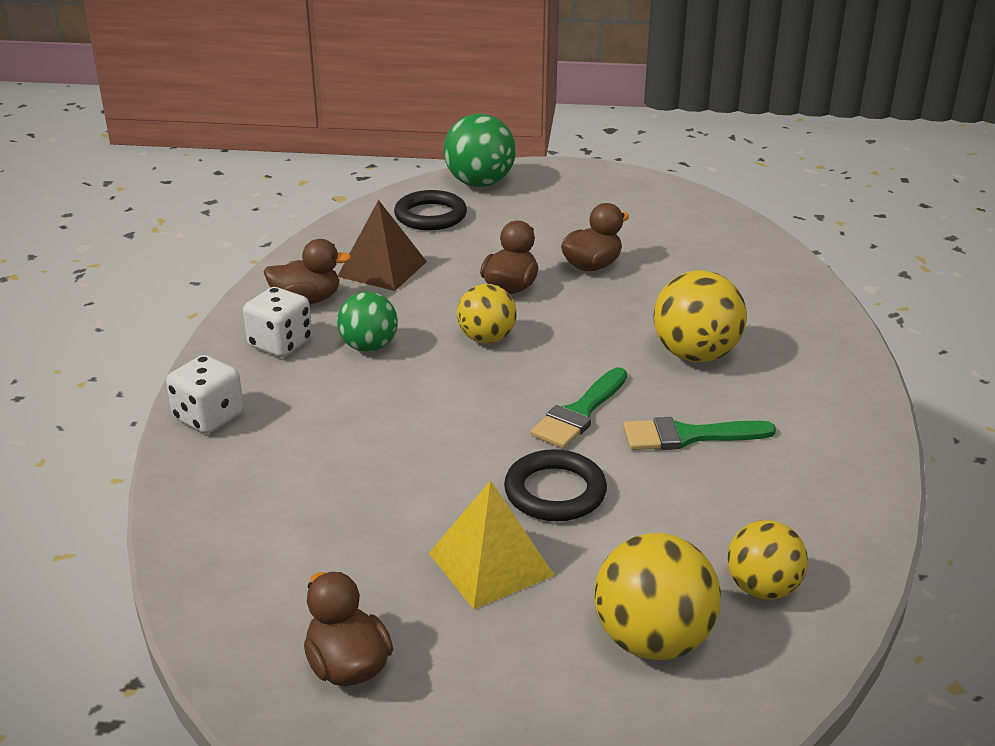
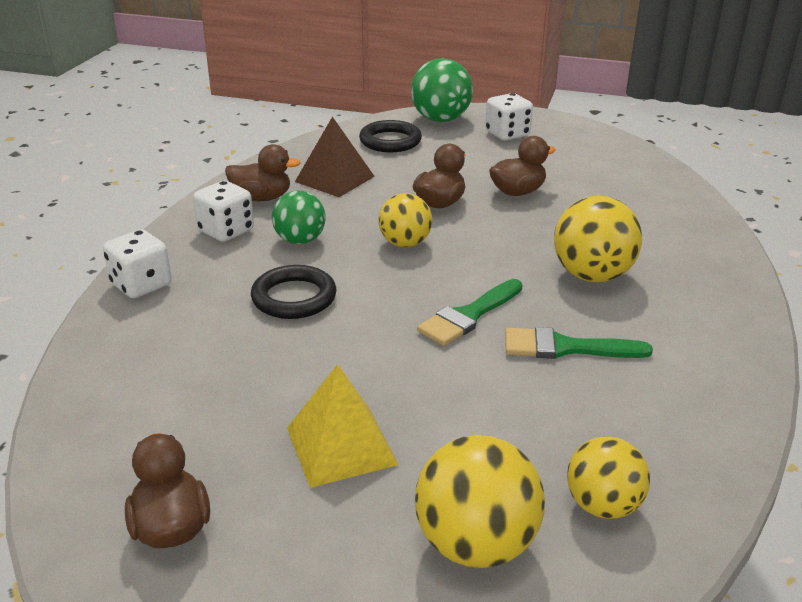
camera: 10 degrees right, 0 degrees up
black ring [504,449,607,521] -> black ring moved to [251,265,337,319]
none -> white dice [485,93,533,140]

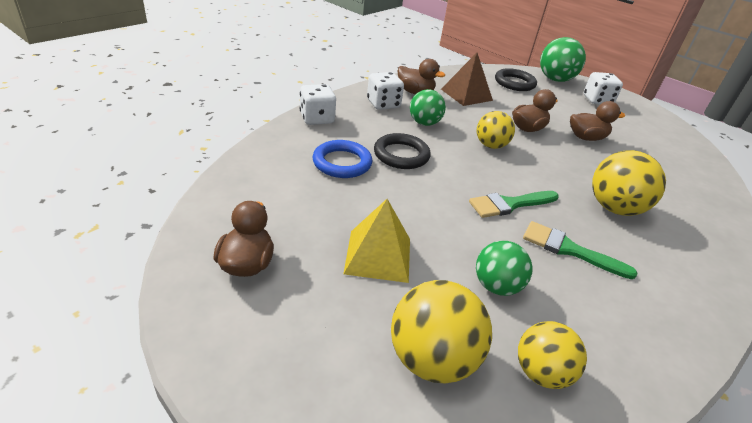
camera: 20 degrees right, 5 degrees up
none -> blue ring [313,140,372,178]
none -> green ball [476,241,533,296]

